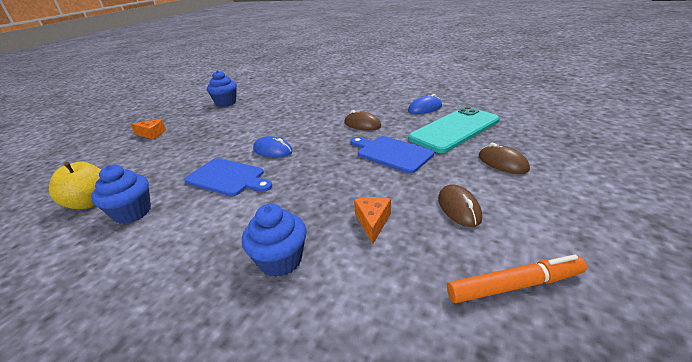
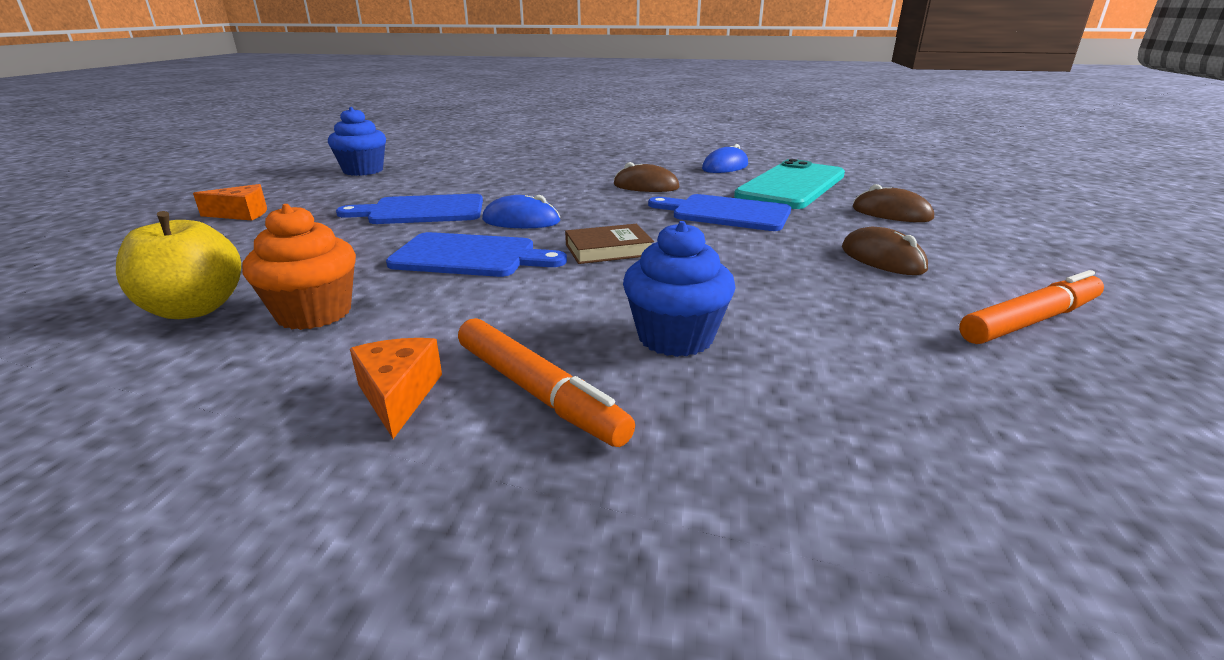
camera: 20 degrees left, 5 degrees down
blue cupcake [91,165,151,224] -> orange cupcake [242,204,356,330]
orange cheese [354,197,391,244] -> orange cheese moved to [350,338,442,439]
none -> blue cutting board [336,194,483,224]
none -> orange marker [458,318,635,447]
none -> brown book [565,224,654,264]

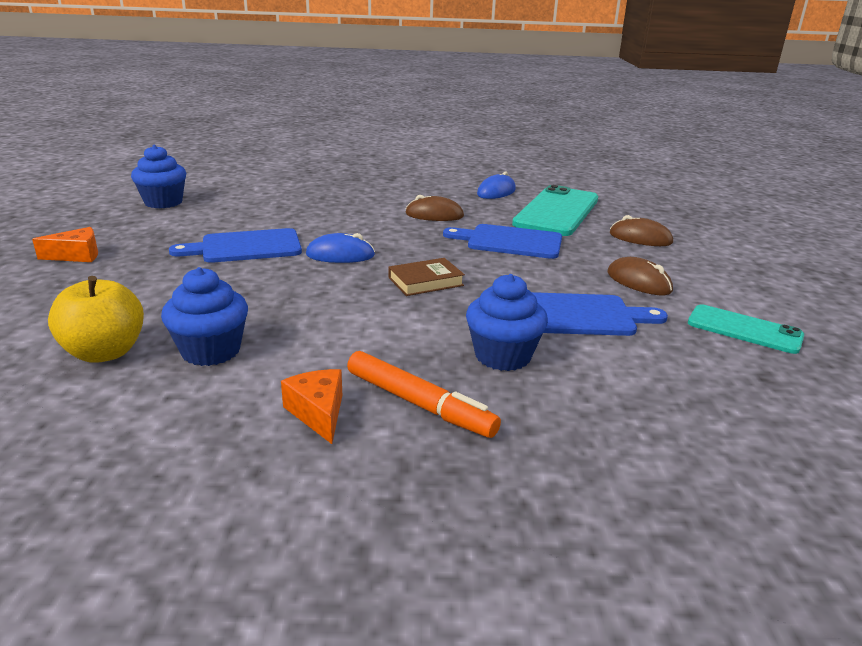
camera: 10 degrees left, 0 degrees up
orange cupcake [242,204,356,330] -> blue cupcake [161,267,248,366]
blue cutting board [386,232,567,277] -> blue cutting board moved to [532,292,668,336]
orange marker [959,270,1104,344] -> turquoise phone [688,304,804,354]

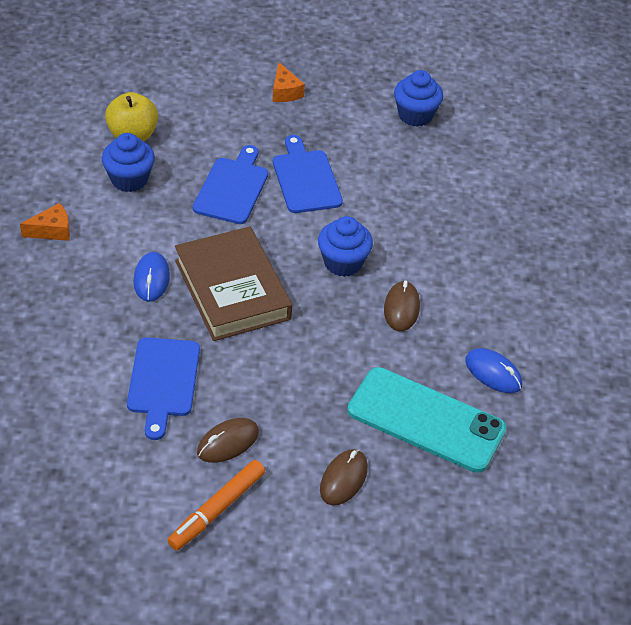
camera: 90 degrees right, 20 degrees up
blue mouse [306,233,375,263] -> blue mouse moved to [134,252,170,302]
orange marker [347,351,501,438] -> orange marker moved to [167,460,265,551]
brown book [389,258,465,296] -> brown book [175,226,292,341], size x2.12
blue cutting board [443,224,562,259] -> blue cutting board moved to [193,145,268,224]
blue cupcake [466,274,548,371] -> blue cupcake moved to [318,216,373,277]
turquoise phone [688,304,804,354] -> none

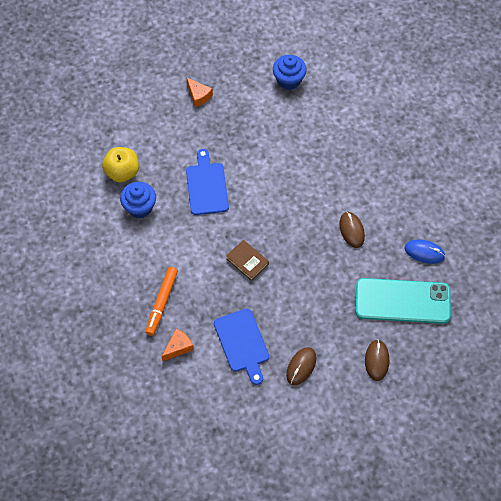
camera: 20 degrees left, 15 degrees up
orange cheese [20,203,70,241] -> orange cheese moved to [162,328,194,361]
blue mouse [134,252,170,302] -> none
orange marker [167,460,265,551] -> orange marker moved to [145,267,178,336]
brown book [175,226,292,341] -> brown book [226,240,269,281], size x0.47
blue cutting board [273,135,343,213] -> none
blue cupcake [318,216,373,277] -> none

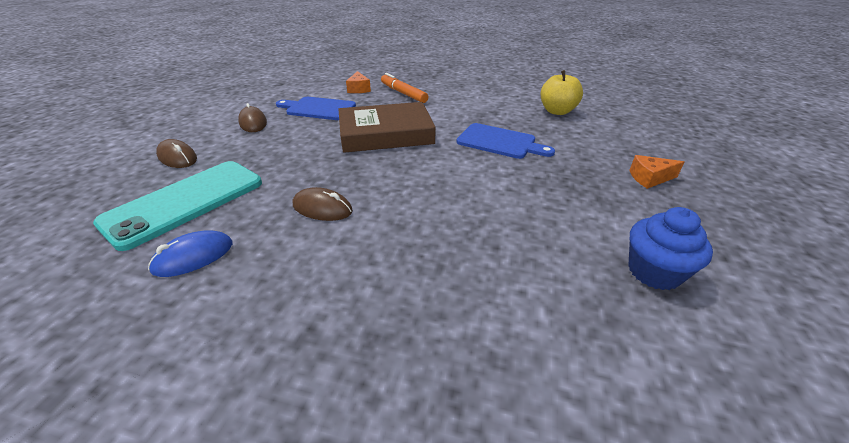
camera: 125 degrees right, 25 degrees down
blue cupcake [120,182,156,218] -> none
brown book [226,240,269,281] -> brown book [338,102,436,153], size x2.12

